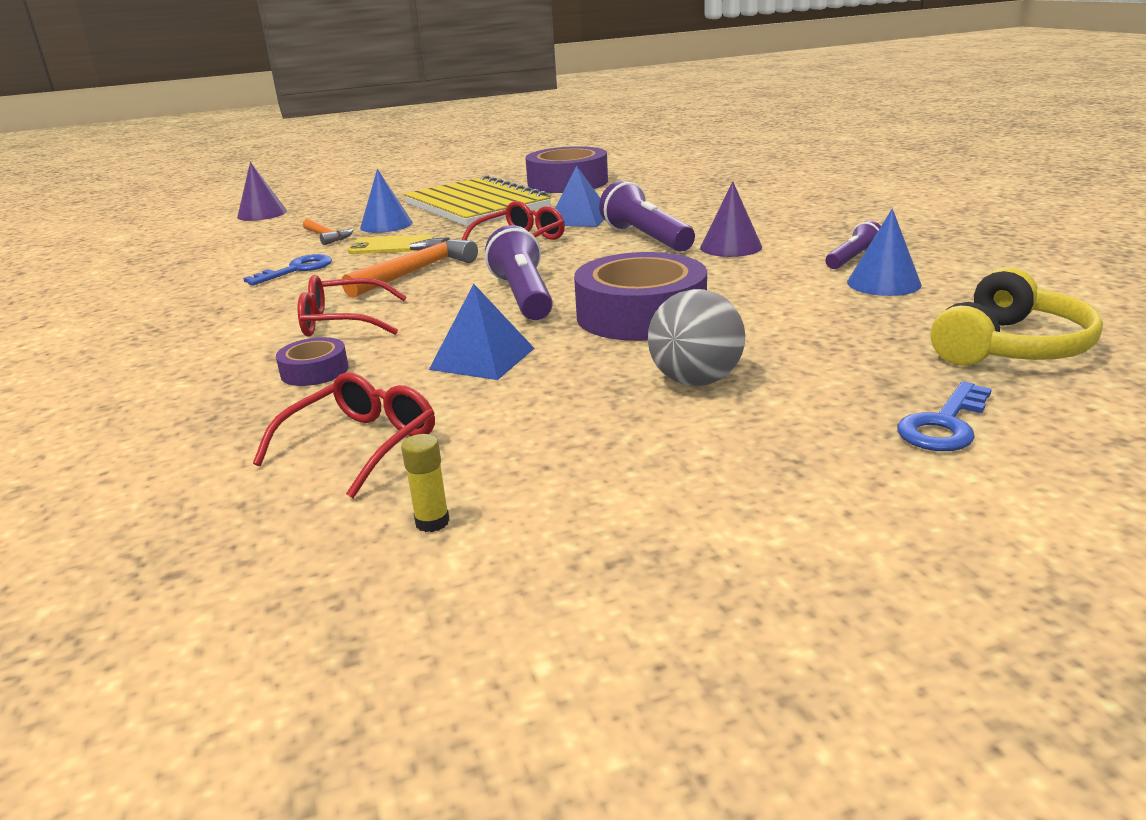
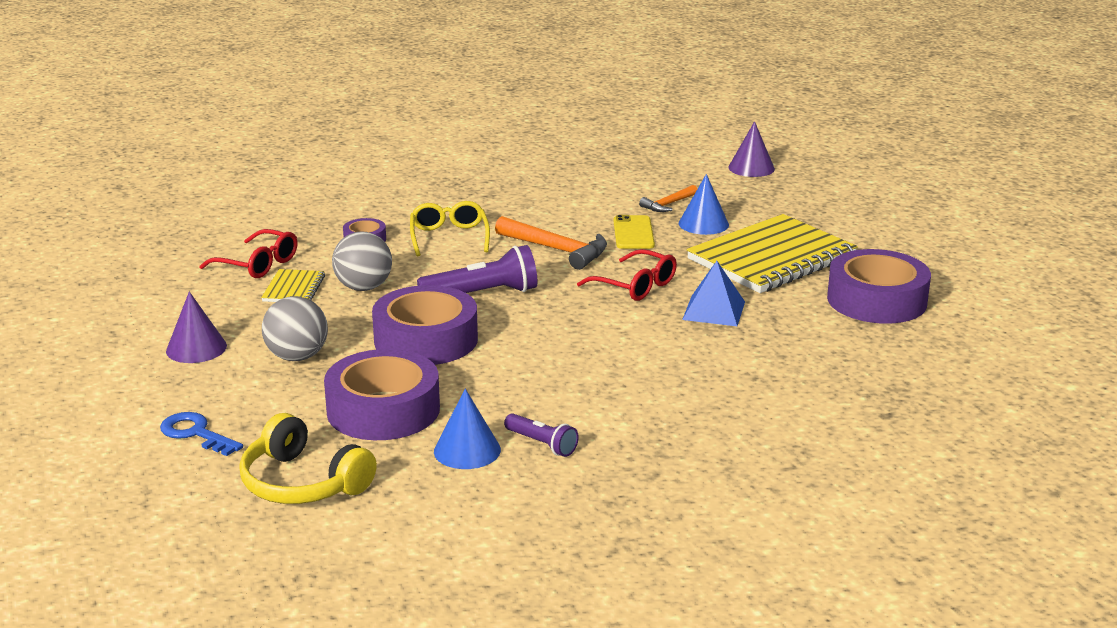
camera: 85 degrees right, 0 degrees up
blue key [243,254,332,285] -> none
red glasses [298,275,407,337] -> yellow glasses [410,201,490,256]
yellow glue stick [401,434,450,532] -> none
blue pyramid [429,284,535,380] -> grey ball [332,231,392,291]
purple flashlight [599,181,695,252] -> none
purple cone [700,181,762,257] -> purple cone moved to [166,292,227,363]
none -> yellow notebook [261,269,325,302]
none -> purple tape [324,349,440,440]

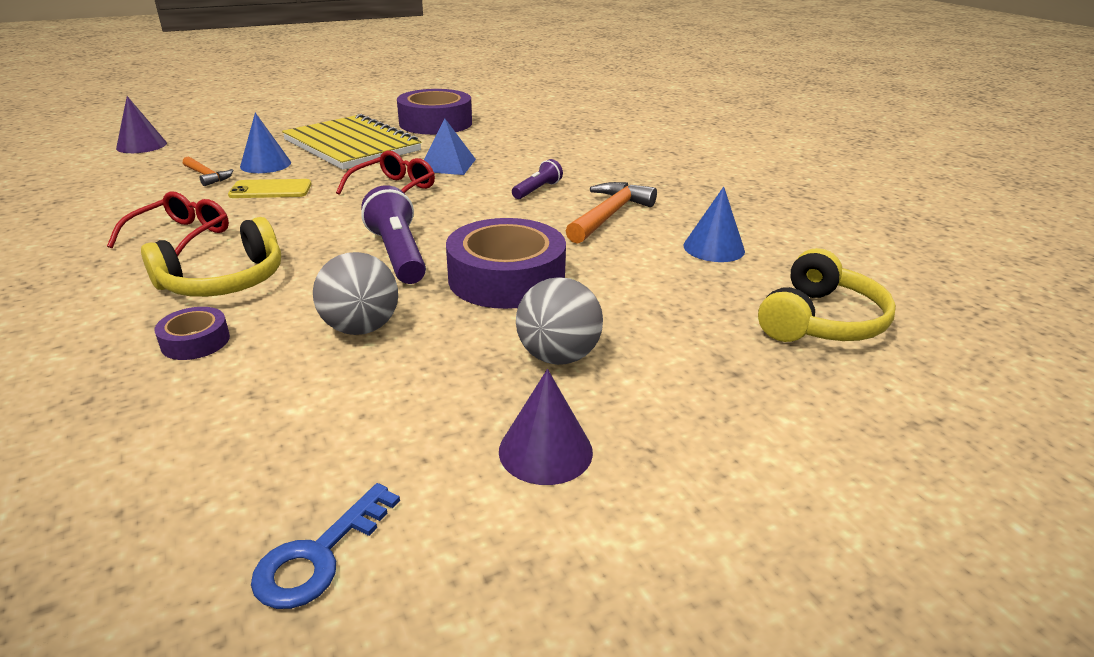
camera: 95 degrees left, 5 degrees up
blue key [160,412,243,456] -> blue key moved to [251,483,400,609]
red glasses [199,229,297,278] -> red glasses moved to [107,192,229,257]
yellow notebook [261,269,325,302] -> none
purple tape [324,349,440,440] -> none
yellow glasses [410,201,490,256] -> yellow headphones [141,217,281,297]
orange hammer [495,216,607,270] -> orange hammer moved to [566,182,657,244]
purple flashlight [504,413,579,457] -> purple flashlight moved to [512,159,563,199]

